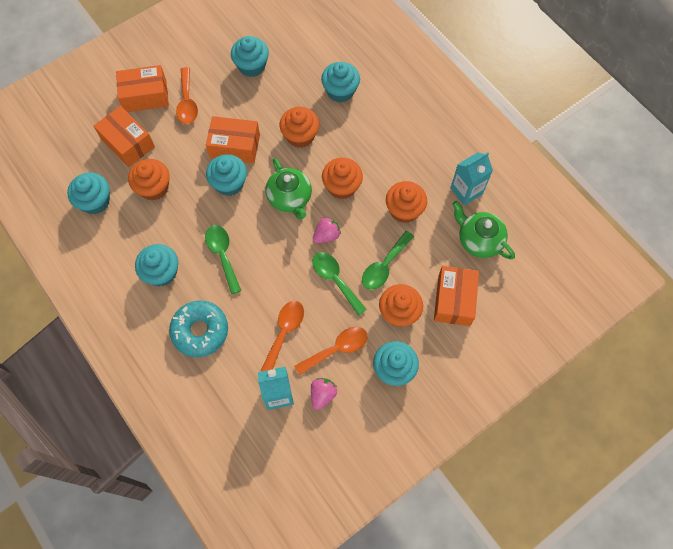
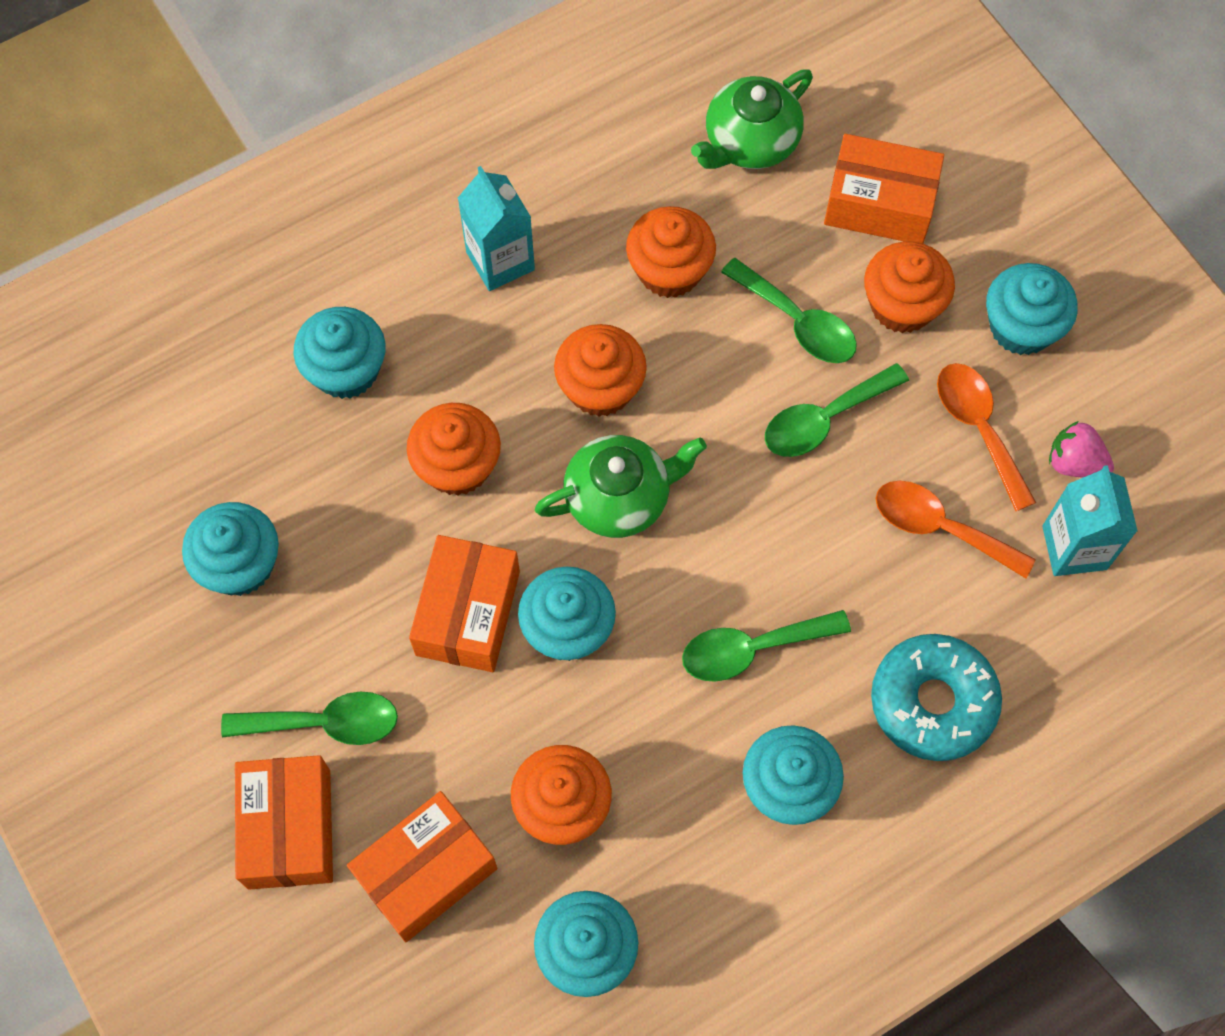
camera: 85 degrees left, 0 degrees up
orange spoon [176,67,198,124] -> green spoon [221,692,398,745]
pink strawberry [313,216,341,243] -> none
turquoise carton [450,152,493,205] -> turquoise carton moved to [458,166,535,291]

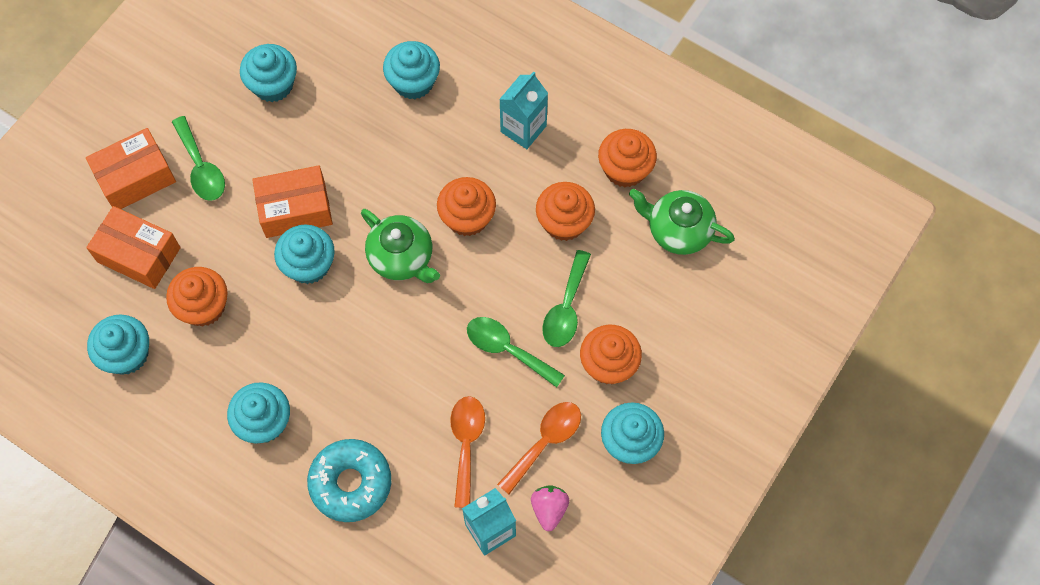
camera: 65 degrees right, 0 degrees up
orange cupcake [407,403,501,496] -> orange cupcake moved to [598,129,657,188]
green spoon [682,610,851,682] -> none
orange box [824,134,944,243] -> none

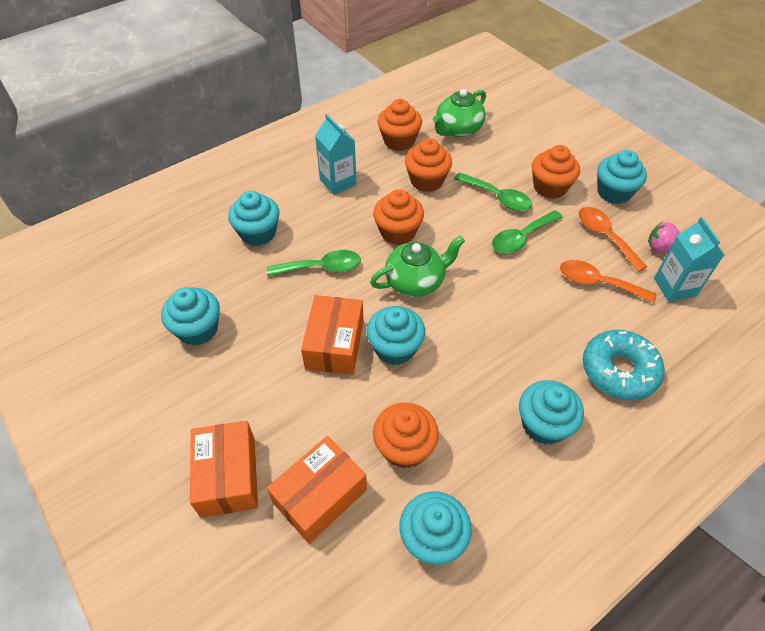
camera: 70 degrees left, 15 degrees down
green spoon [172,116,225,201] -> green spoon moved to [267,250,361,276]

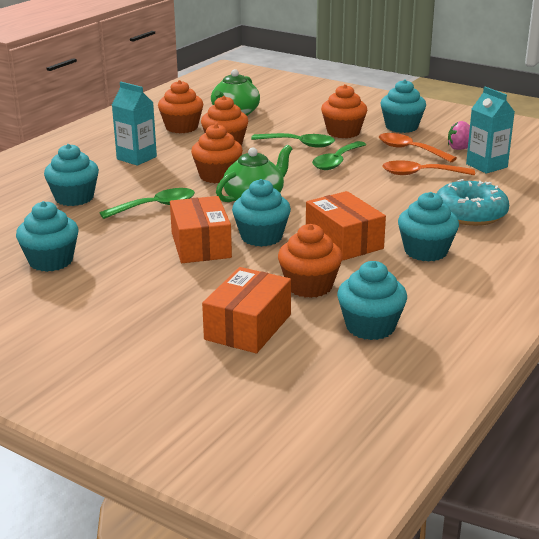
camera: 20 degrees left, 25 degrees down
orange box [190,421,258,518] -> orange box moved to [306,191,386,261]

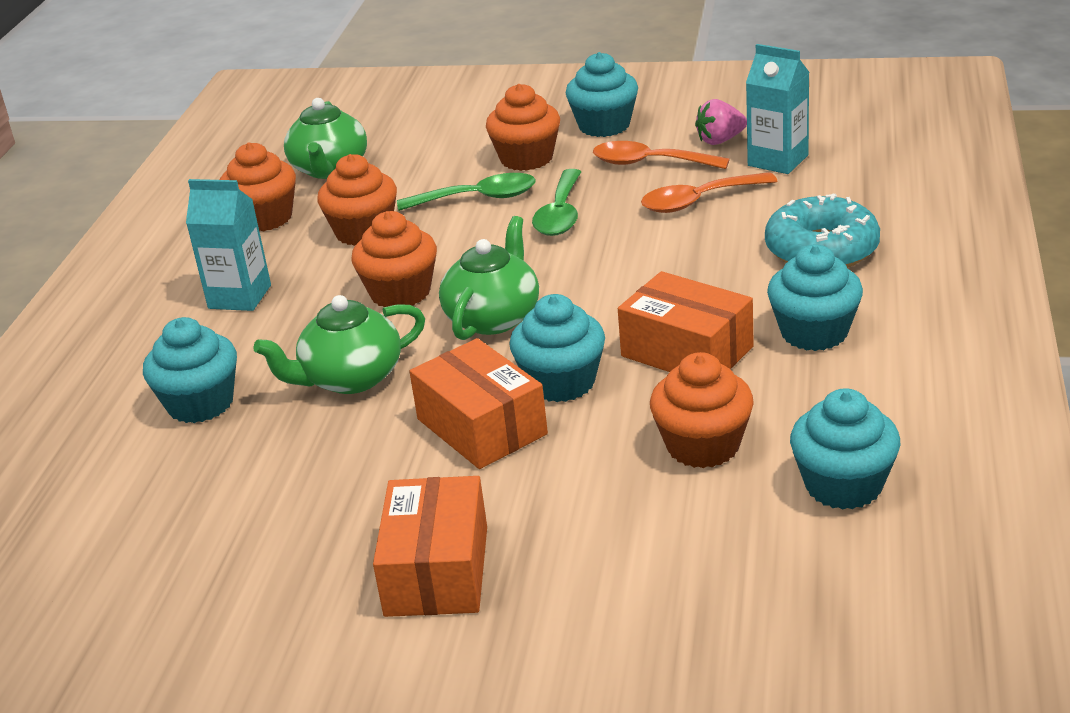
camera: 20 degrees left, 5 degrees up
turquoise cupcake [16,201,78,272] -> none
green spoon [99,188,195,219] -> green teapot [254,295,425,394]
orange box [202,267,291,353] -> orange box moved to [373,476,487,617]

